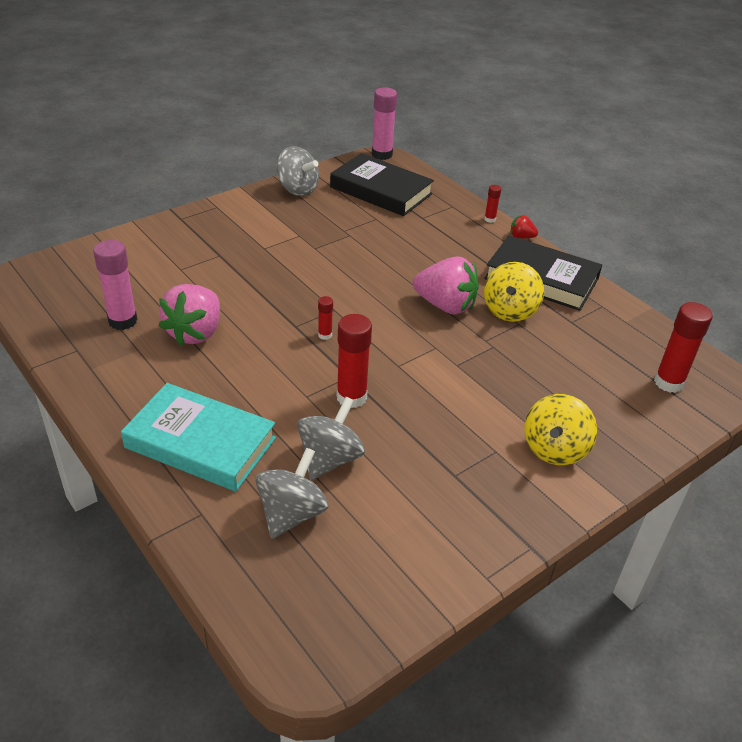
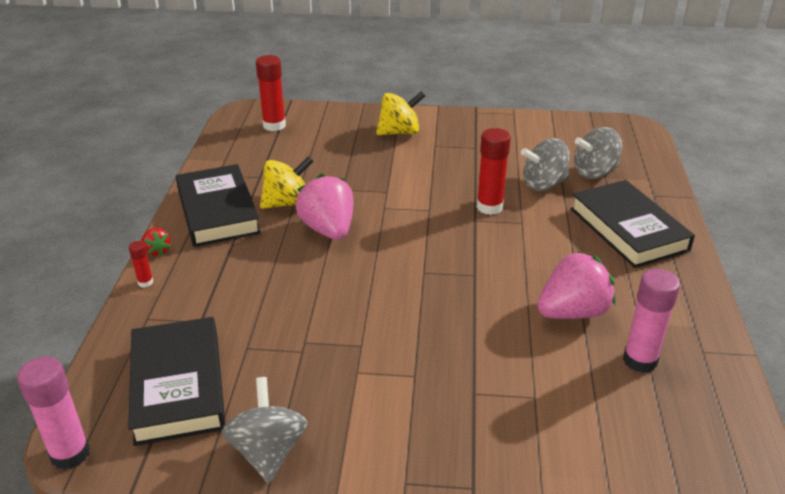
camera: 135 degrees left, 5 degrees down
turquoise book [121,383,276,491] -> black book [570,180,695,268]
red glue stick [318,296,333,340] -> none

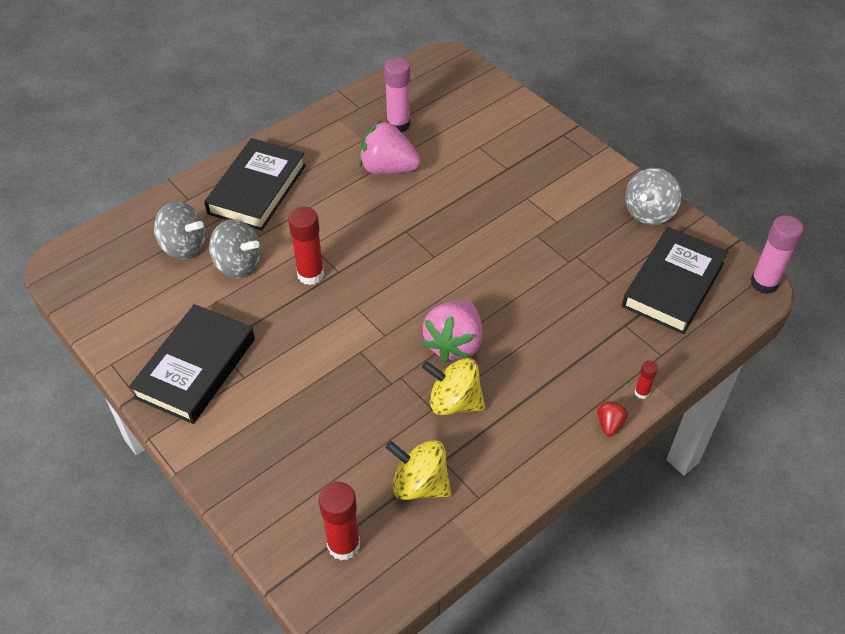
camera: 135 degrees left, 15 degrees up
black book [176,164,261,247] -> black book moved to [129,304,255,424]
yellow spinning top [376,91,425,135] -> yellow spinning top moved to [386,440,452,500]

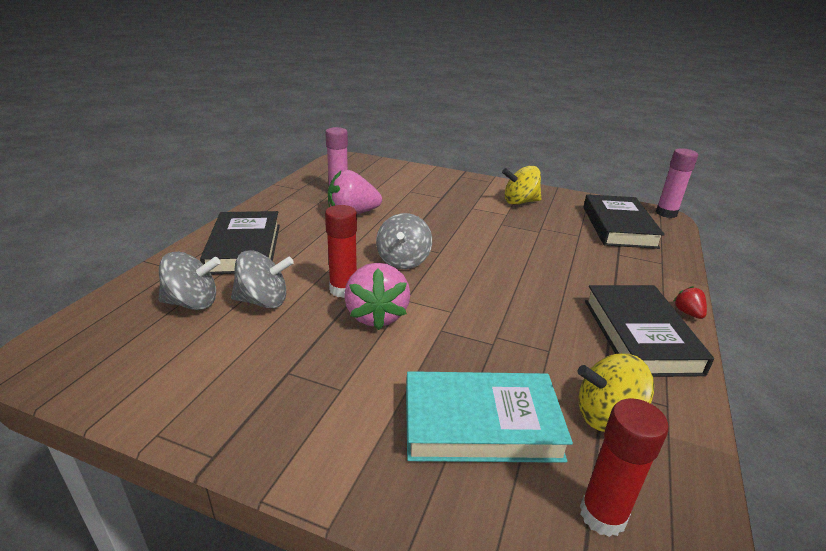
camera: 30 degrees left, 20 degrees down
black book [129,304,255,424] -> black book moved to [585,285,714,377]
pink strawberry [422,300,483,363] -> pink strawberry moved to [344,263,410,330]
yellow spinning top [422,358,486,415] -> yellow spinning top moved to [502,165,541,205]
grey spinning top [625,168,682,225] -> grey spinning top moved to [376,213,432,269]
red glue stick [634,361,658,399] -> none
none -> turquoise book [406,371,573,463]

